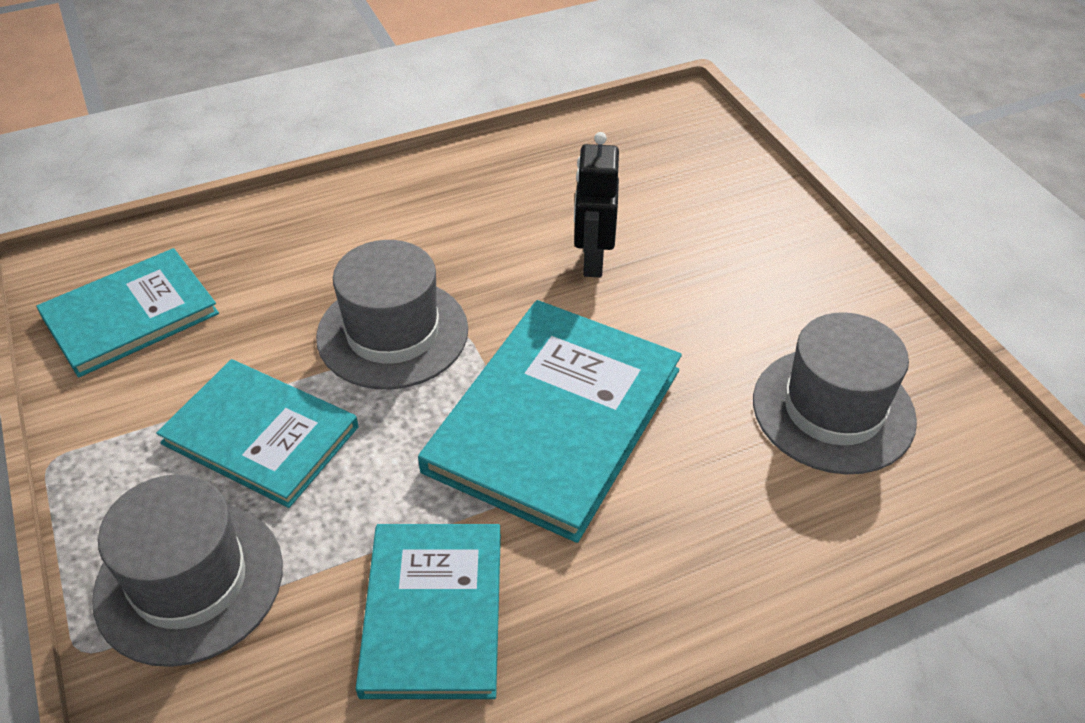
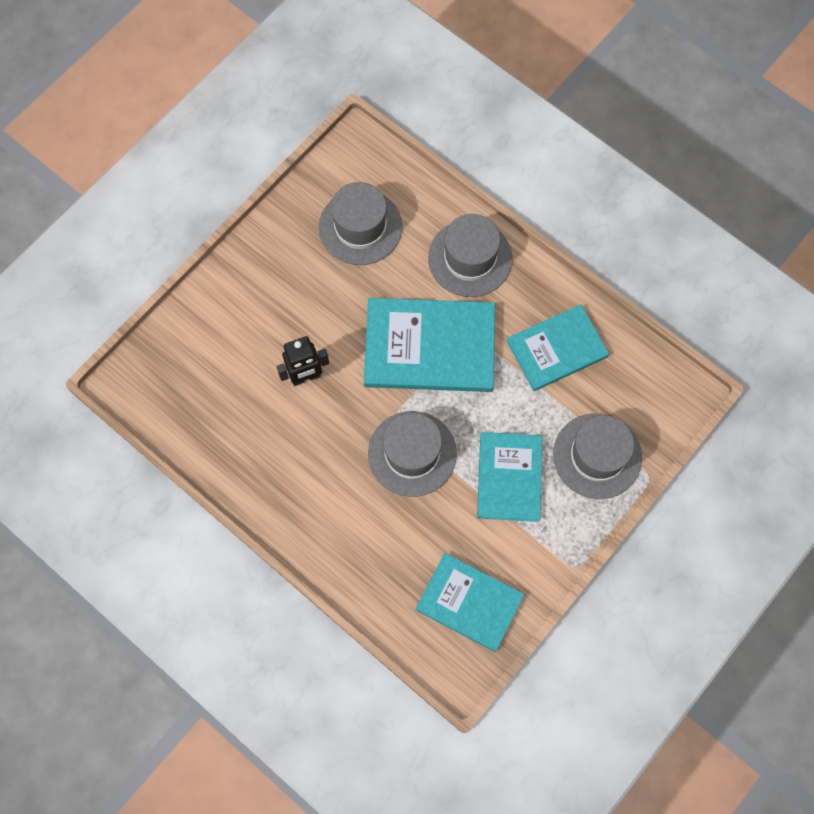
camera: 115 degrees left, 25 degrees up
none -> grey hat [428,214,512,297]

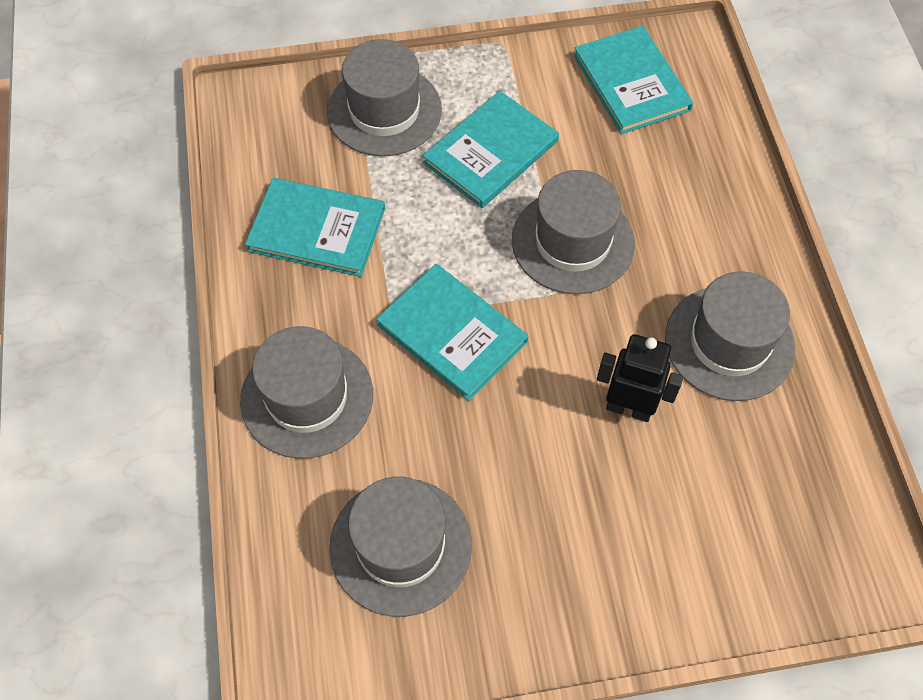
camera: 140 degrees left, 10 degrees down
turquoise book [364,298,495,392] -> turquoise book [376,264,528,401], size x0.66
none -> grey hat [665,271,795,401]

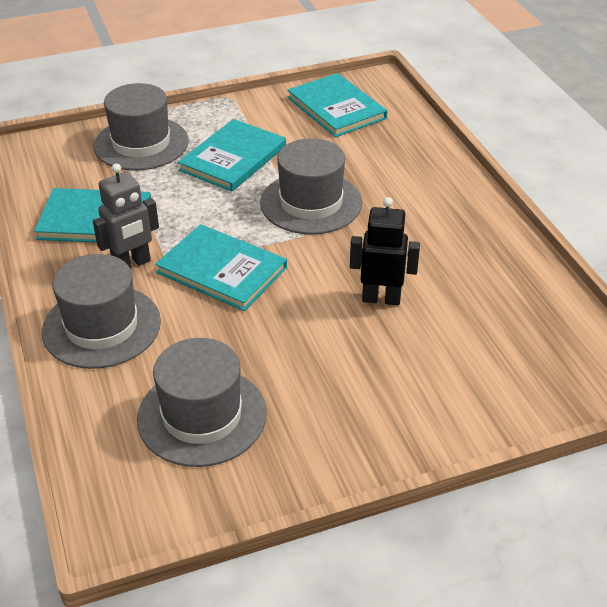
camera: 10 degrees left, 20 degrees down
grey hat [665,271,795,401] -> none
none -> grey robot [93,164,159,269]

